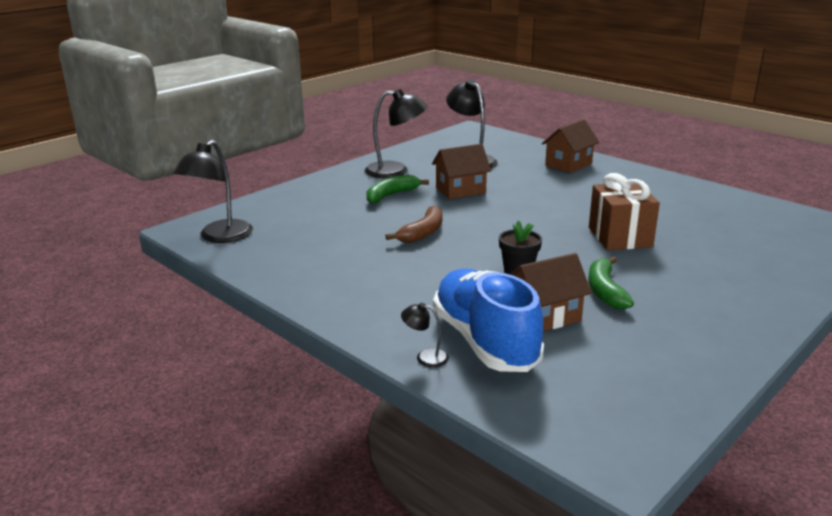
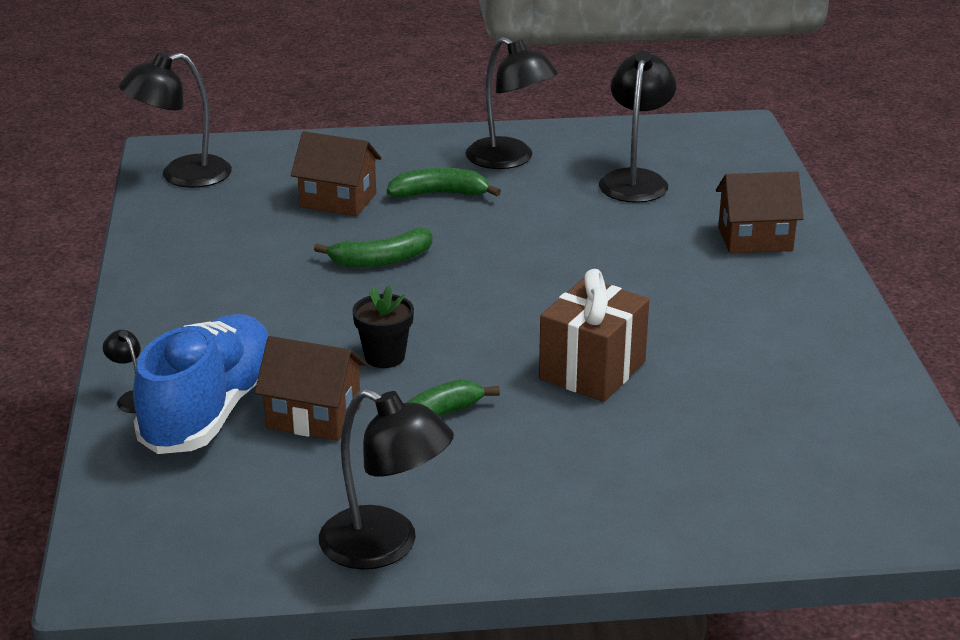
camera: 40 degrees right, 5 degrees up
brown banana [386,205,442,243] -> green banana [314,228,433,267]
brown house [432,144,491,199] -> brown house moved to [291,131,381,216]
none -> black lamp [319,388,454,569]

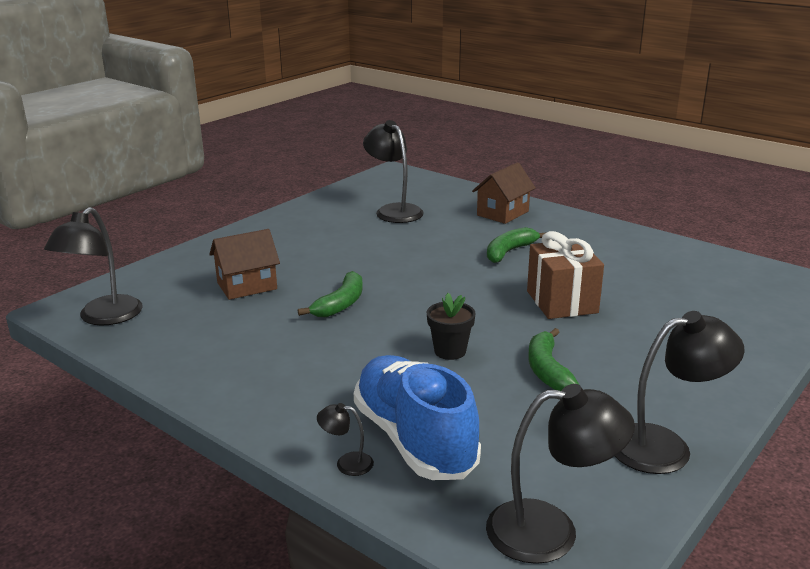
camera: 45 degrees left, 5 degrees down
brown house [255,336,366,441] -> none
green banana [387,168,501,198] -> green banana moved to [487,227,547,263]
black lamp [466,37,558,169] -> black lamp moved to [486,384,635,564]

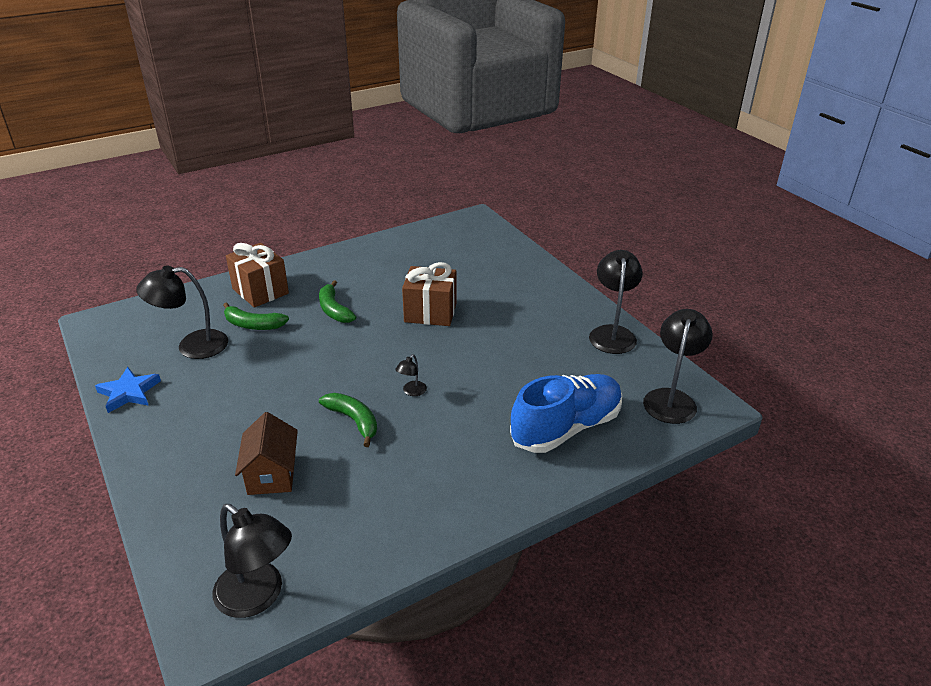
camera: 70 degrees left, 10 degrees up
black lamp [317,403,374,476] -> black lamp moved to [395,354,427,396]
blue shoe [354,355,481,480] -> blue shoe turned 150 degrees clockwise [510,374,622,453]
black flower pot [427,293,475,360] -> none
brown house [472,162,536,224] -> brown gift [226,243,289,308]
green banana [528,328,579,391] -> green banana moved to [223,302,289,330]
none -> blue star [95,367,161,413]

